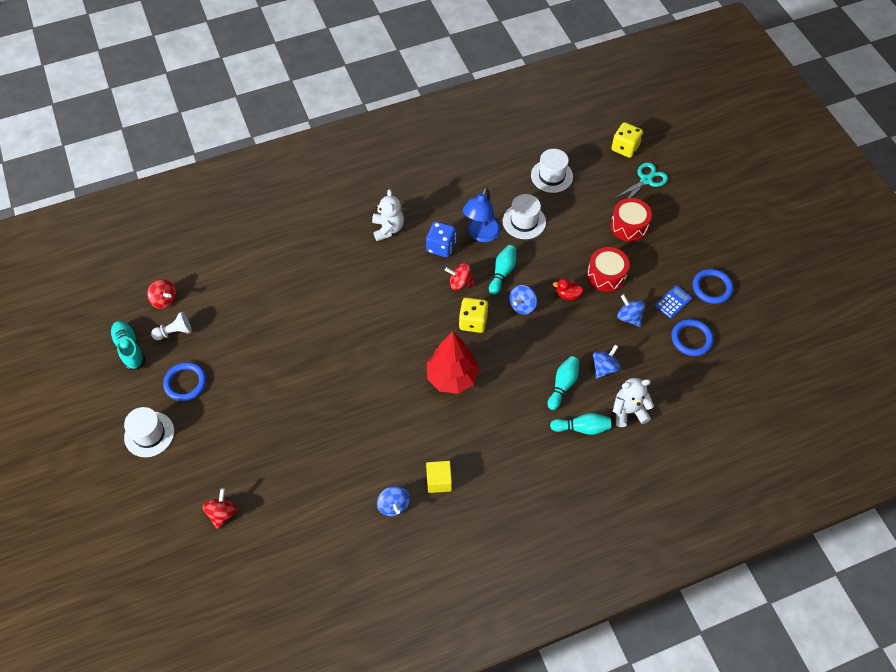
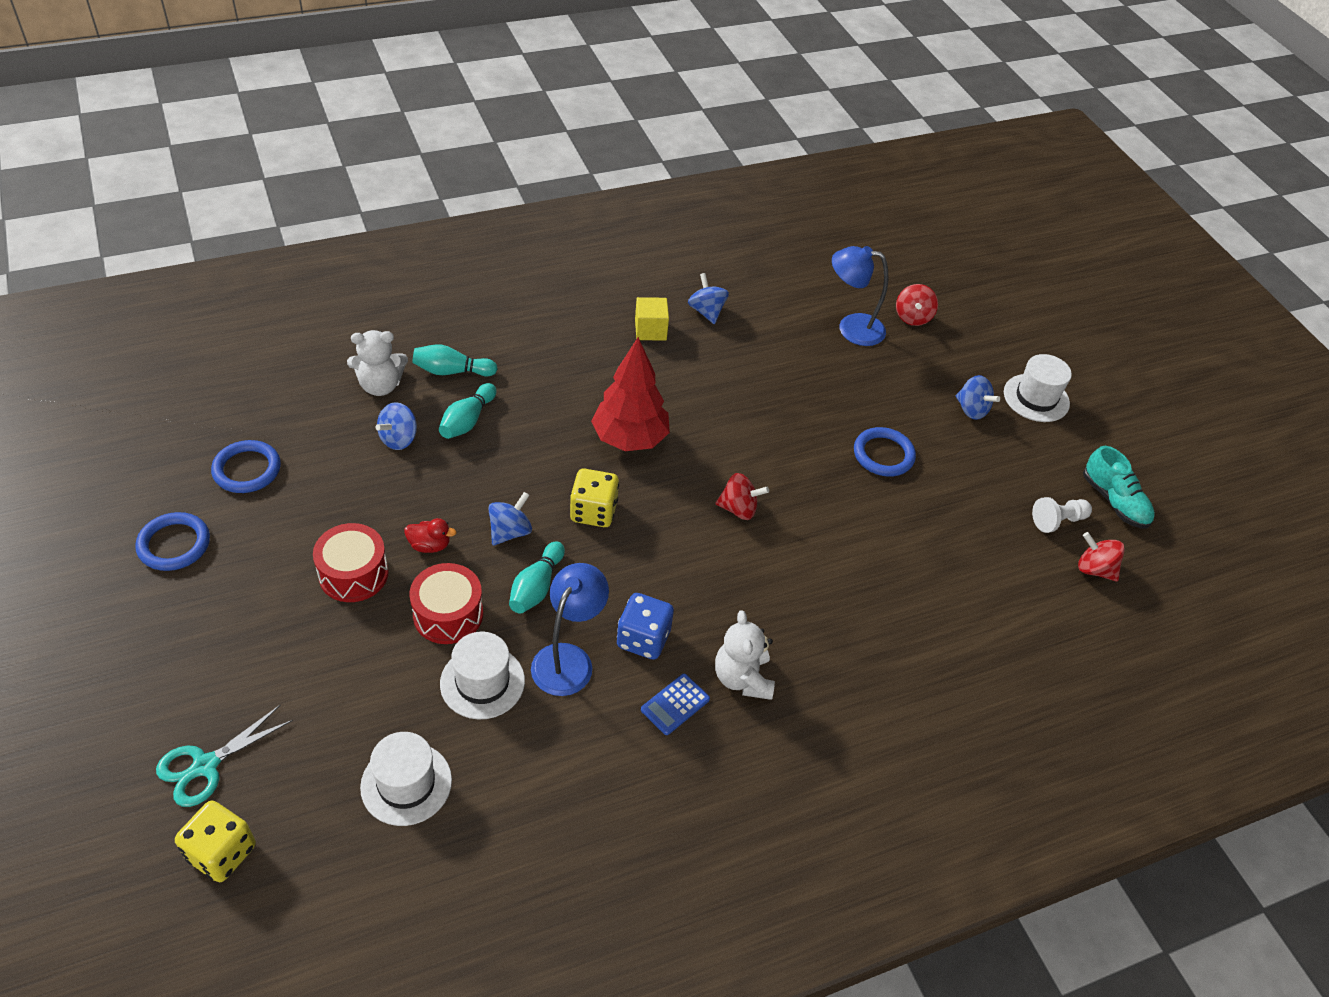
camera: 175 degrees right, 10 degrees down
blue ring [163,362,207,401] -> blue ring moved to [854,427,916,477]
red spinning top [445,263,475,290] -> red spinning top moved to [715,473,769,520]
red drum [610,198,652,242] -> red drum moved to [410,563,483,644]
blue spinning top [617,294,645,327] -> blue spinning top moved to [956,375,1000,420]
blue calculator [655,286,692,318] -> blue calculator moved to [641,674,710,735]
none -> blue lamp [832,246,888,346]

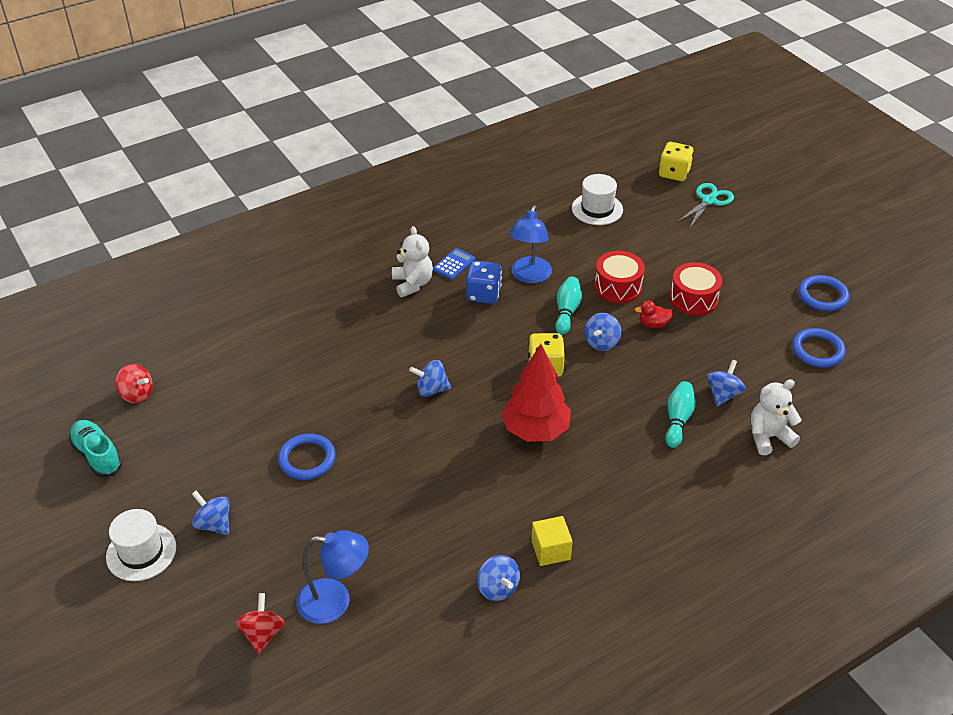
camera: 175 degrees right, 5 degrees down
turquoise bowling pin [412,345,498,377] -> none
white hat [440,632,525,720] -> none
red spinning top [715,473,769,520] -> blue spinning top [409,360,451,397]
white pawn [1032,497,1092,533] -> none

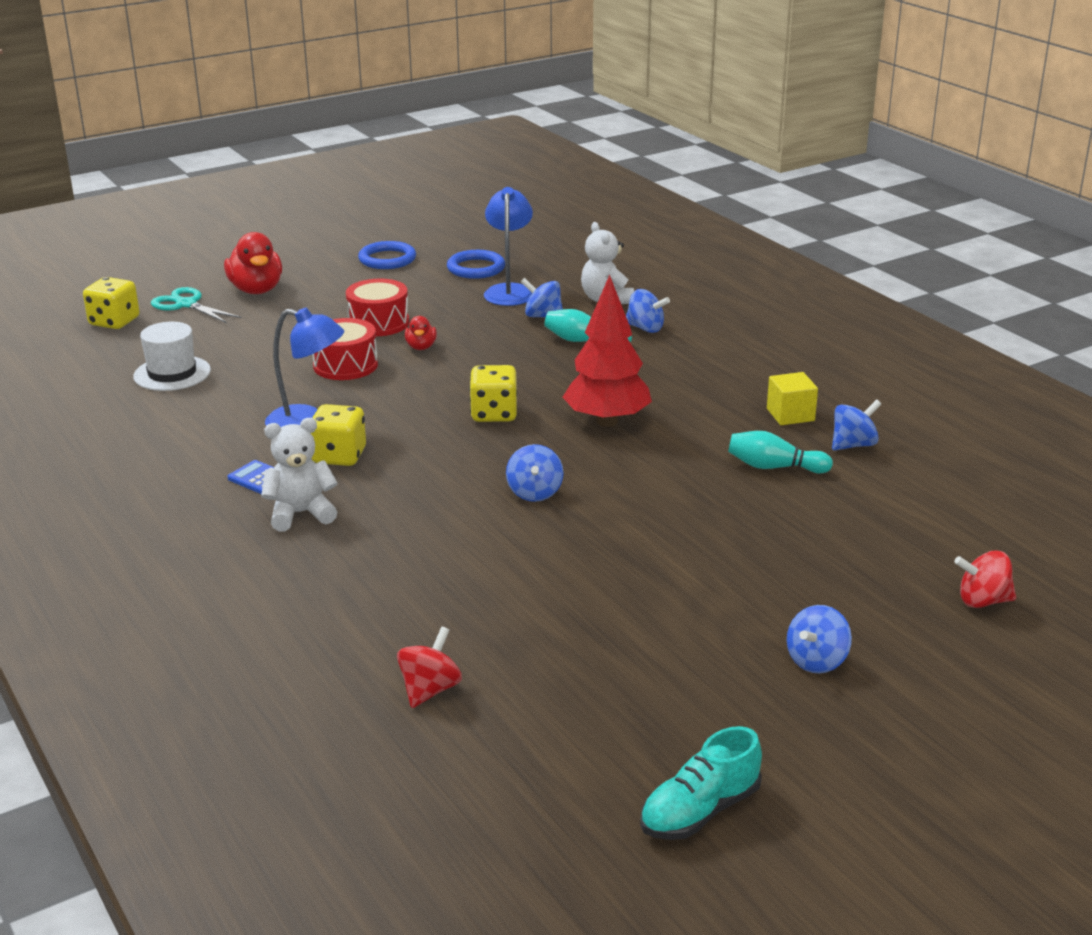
camera: 90 degrees left, 15 degrees down
white hat [106,509,176,581] -> none
red spinning top [116,364,153,404] -> red spinning top moved to [397,627,462,708]
blue ring [278,433,336,480] -> none
blue lamp [297,530,369,624] -> blue lamp moved to [484,187,533,306]
blue dice [466,261,502,304] -> yellow dice [311,404,366,466]
turquoise bowling pin [555,277,582,335] -> turquoise bowling pin moved to [728,431,833,474]
blue spinning top [584,313,621,351] -> blue spinning top moved to [626,289,670,333]
none -> red duck [224,232,282,294]

